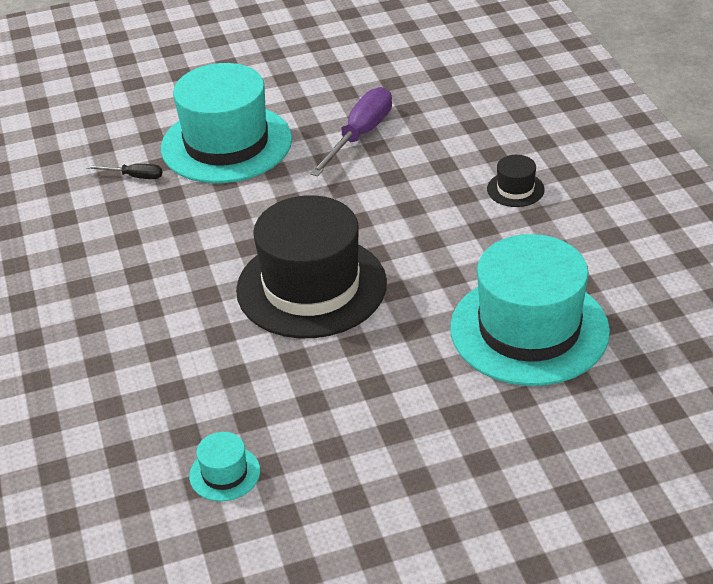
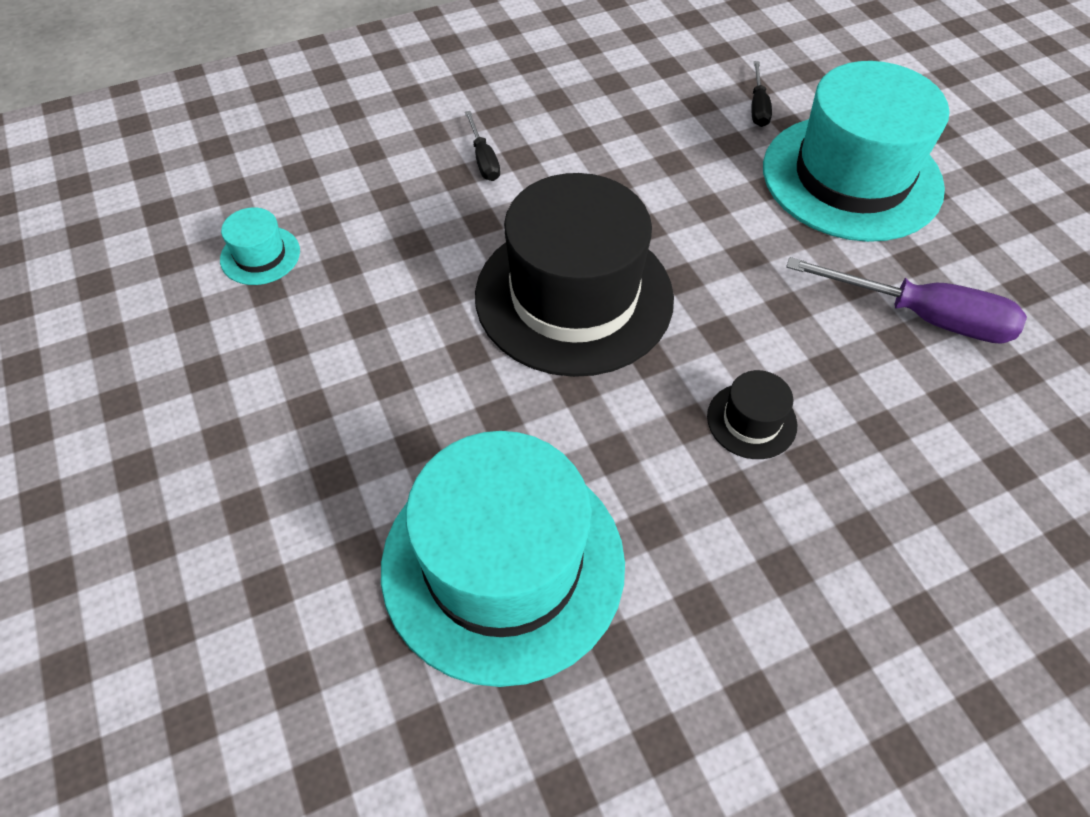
camera: 80 degrees right, 15 degrees up
black hat [487,155,545,207] -> black hat moved to [707,370,797,459]
none -> black screwdriver [465,111,500,181]

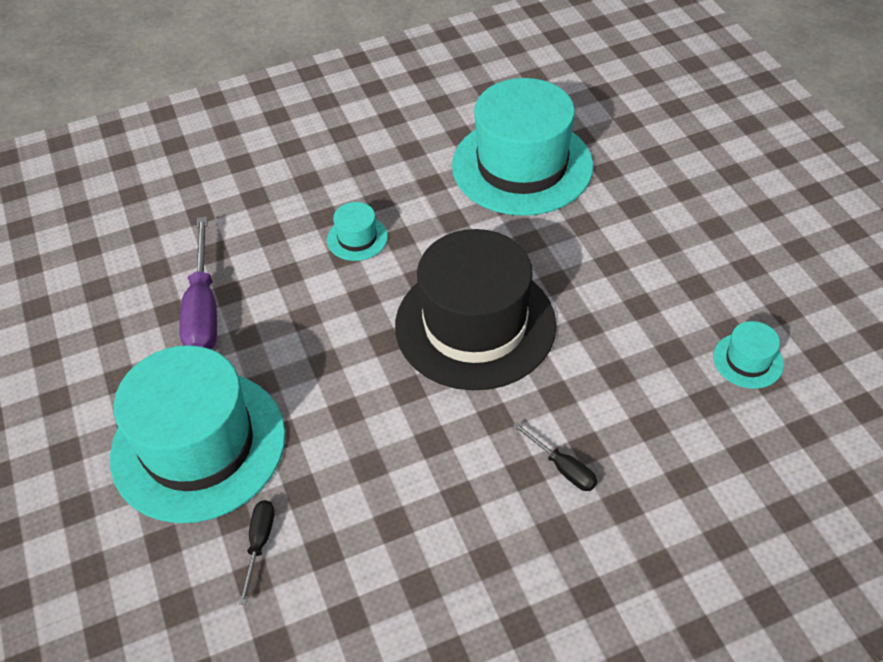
camera: 175 degrees left, 5 degrees down
black screwdriver [465,111,500,181] -> black screwdriver turned 150 degrees clockwise [513,422,597,491]
black hat [707,370,797,459] -> turquoise hat [327,202,388,261]
purple screwdriver [786,257,1027,344] -> purple screwdriver turned 120 degrees counterclockwise [179,217,217,349]

